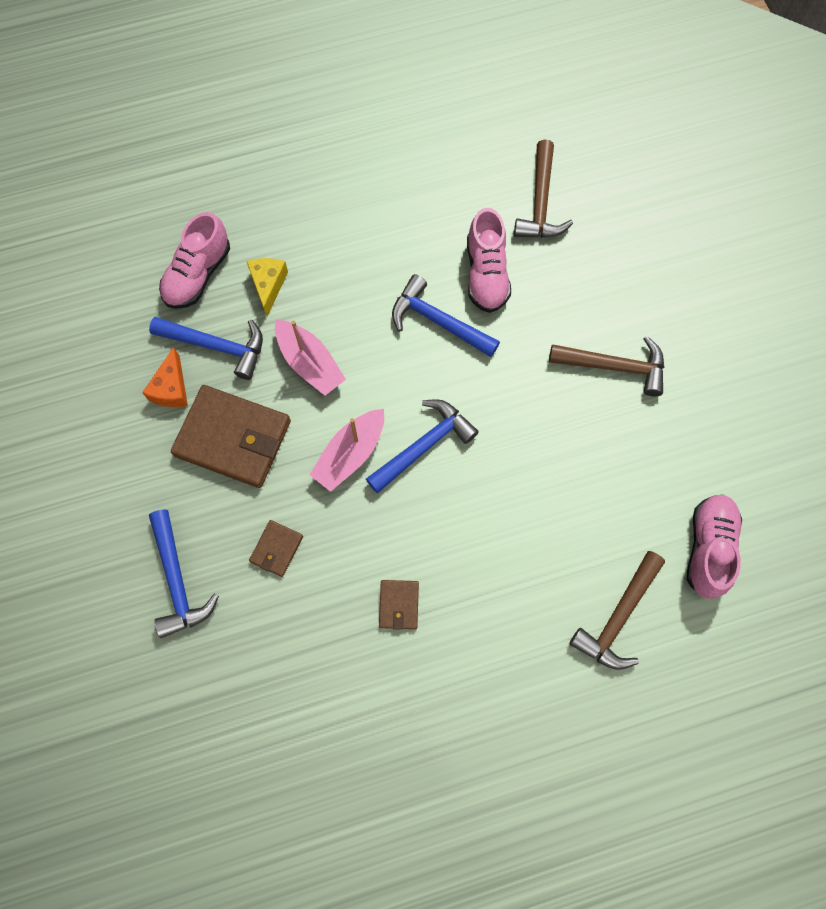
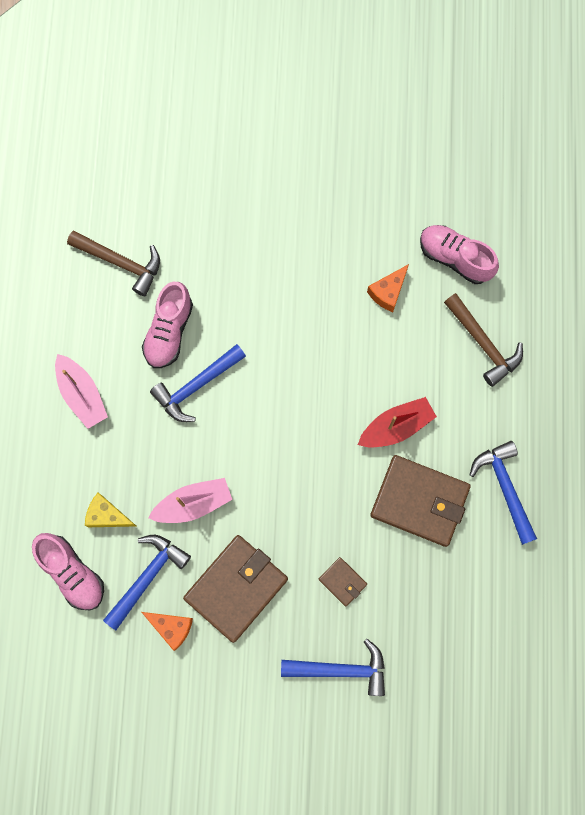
camera: 70 degrees left, 5 degrees up
pink boat [309,409,384,492] -> pink boat moved to [55,354,108,429]
blue hammer [366,399,479,493] -> blue hammer moved to [470,441,537,545]
brown wallet [379,580,419,630] -> brown wallet [370,455,471,547], size x2.15
pink shoe [467,208,511,313] -> pink shoe turned 90 degrees clockwise [142,282,193,368]
brown hammer [549,336,664,396] -> none
none -> red boat [358,397,437,447]
none -> orange cheese [367,264,409,312]

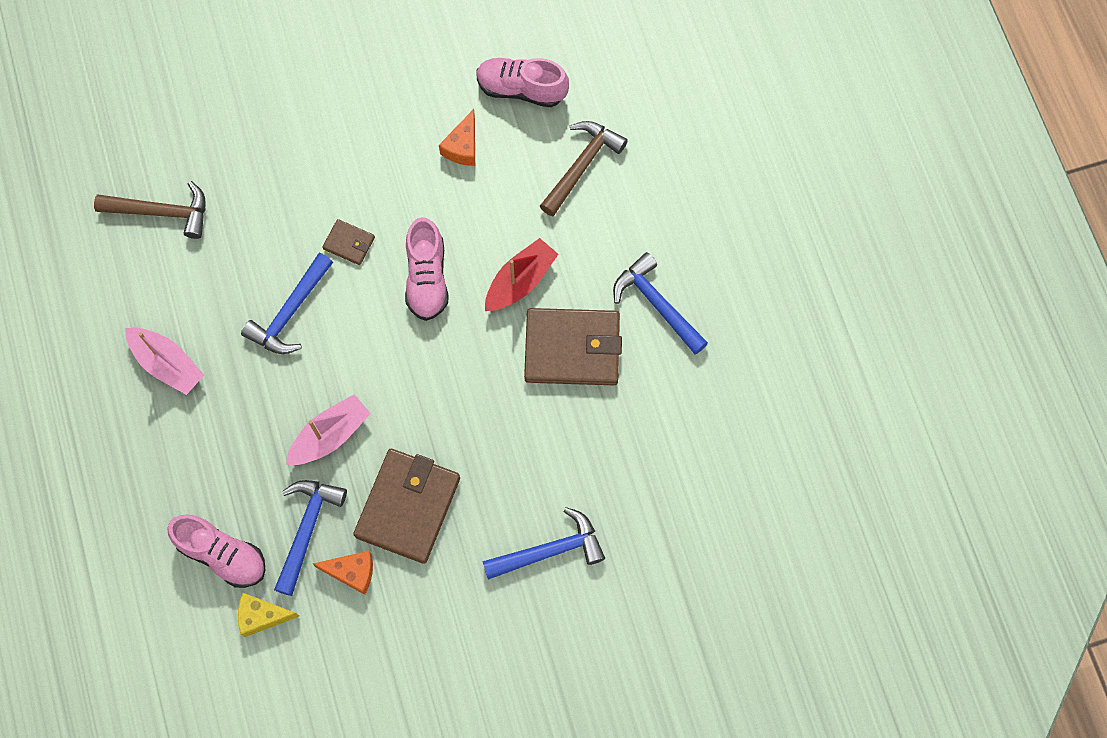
camera: 20 degrees left, 5 degrees down
yellow cheese [85,493,136,527] -> yellow cheese moved to [238,593,299,637]
pink shoe [142,282,193,368] -> pink shoe moved to [405,217,448,321]
brown wallet [319,557,367,606] -> brown wallet moved to [322,219,375,265]
brown hammer [444,293,523,387] -> brown hammer turned 90 degrees counterclockwise [540,121,628,216]

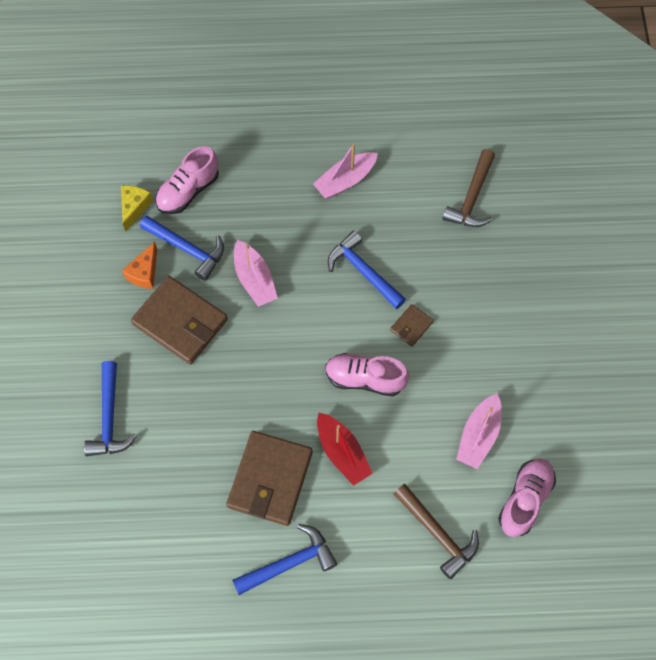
camera: 105 degrees right, 5 degrees down
orange cheese [439,109,475,166] -> pink boat [456,393,502,469]

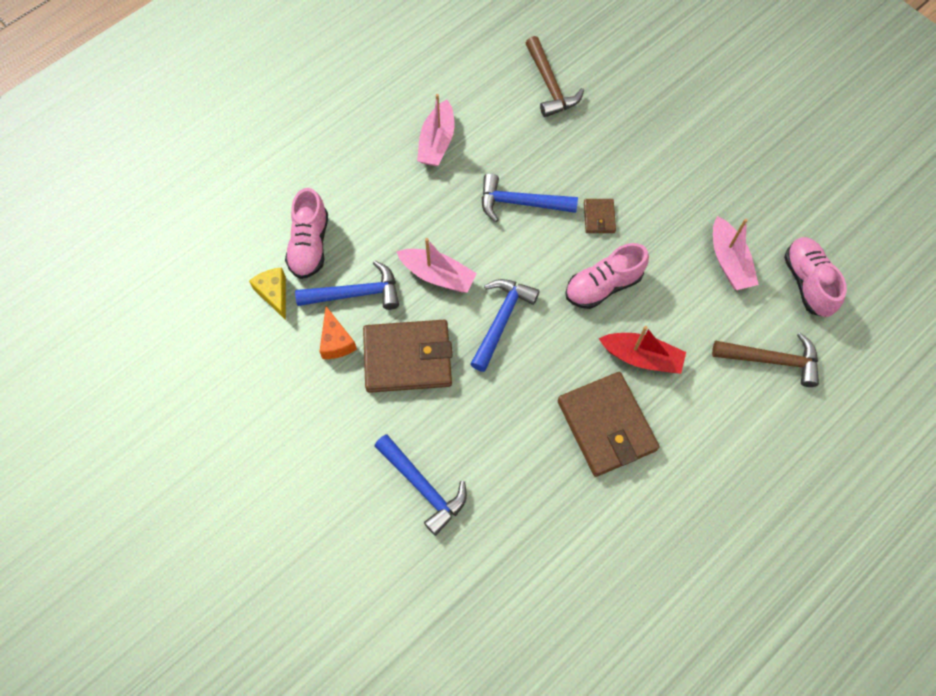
camera: 40 degrees left, 0 degrees up
blue hammer [232,524,337,595] -> blue hammer moved to [470,279,540,372]

